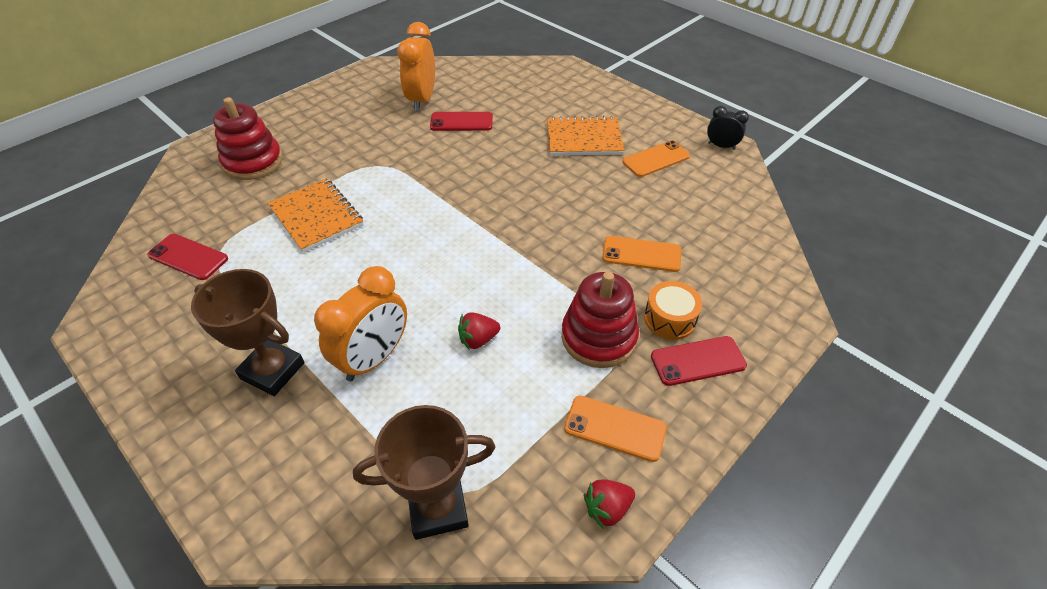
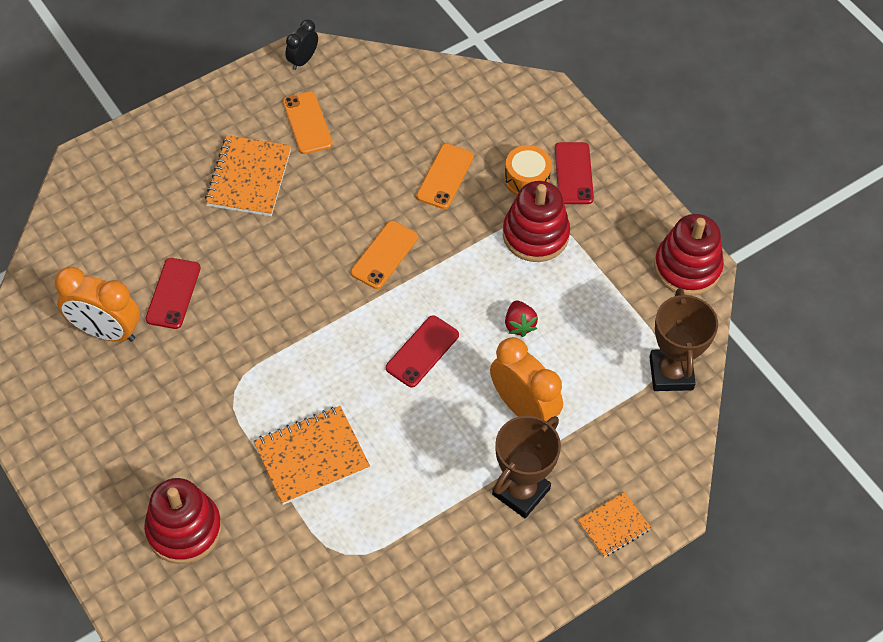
camera: 80 degrees left, 10 degrees up
red phone [147,234,228,280] -> red phone moved to [386,315,459,388]
orange phone [564,396,667,462] -> orange phone moved to [351,221,418,289]
red strawberry [584,479,635,529] -> red stacking toy [654,214,724,296]
none -> orange notebook [578,492,651,557]

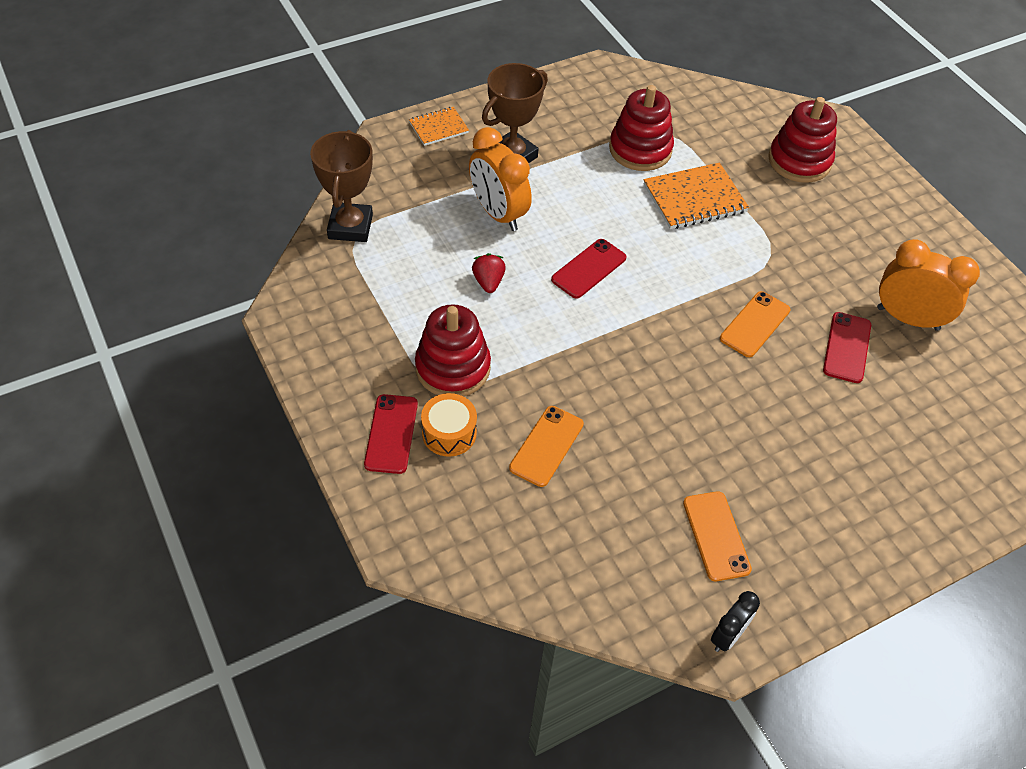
camera: 175 degrees left, 5 degrees down
orange notebook [205,135,291,216] -> none
orange phone [351,221,418,289] -> orange phone moved to [720,291,790,357]
red stacking toy [654,214,724,296] -> red stacking toy moved to [609,85,674,171]

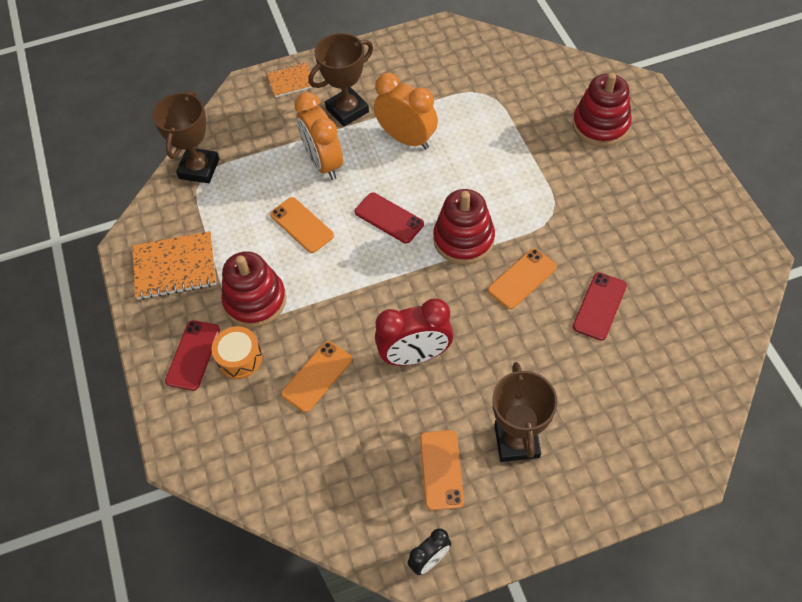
camera: 15 degrees right, 5 degrees up
red strawberry [472,253,506,293] -> orange phone [270,197,334,253]
red phone [551,239,626,299] -> red phone turned 75 degrees clockwise [355,193,424,243]
red stacking toy [609,85,674,171] -> red stacking toy moved to [433,189,495,264]
orange notebook [644,162,749,229] -> orange notebook moved to [132,231,216,300]
orange clock [877,239,980,331] -> orange clock moved to [374,73,438,149]
none -> red clock [375,298,454,366]
none -> brown trophy [492,362,558,462]

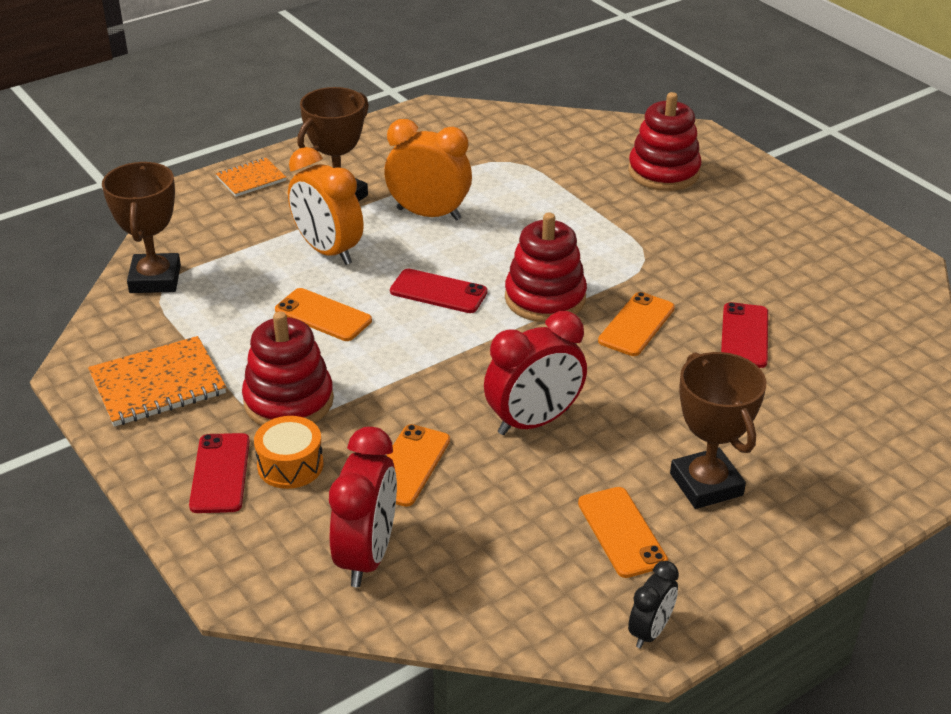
camera: 20 degrees left, 20 degrees down
none -> red clock [329,427,397,587]

